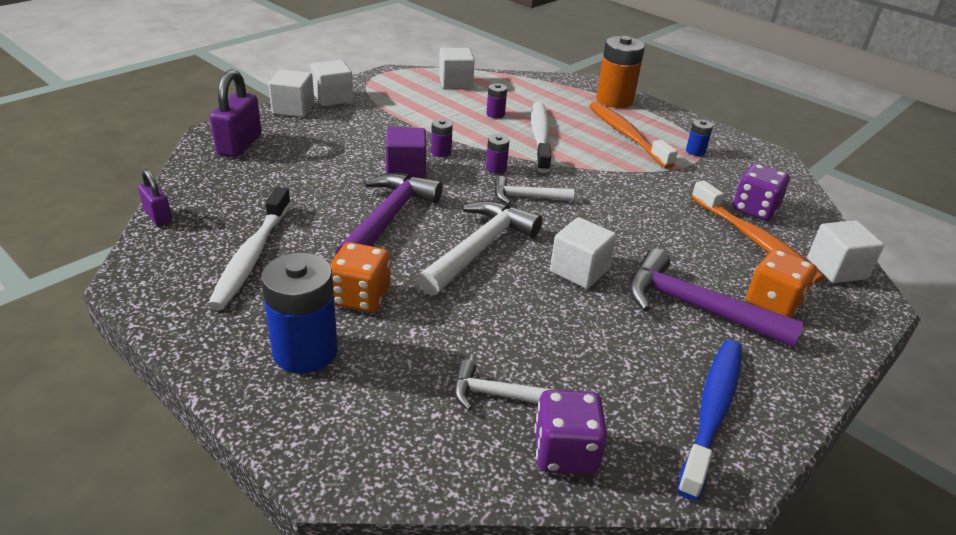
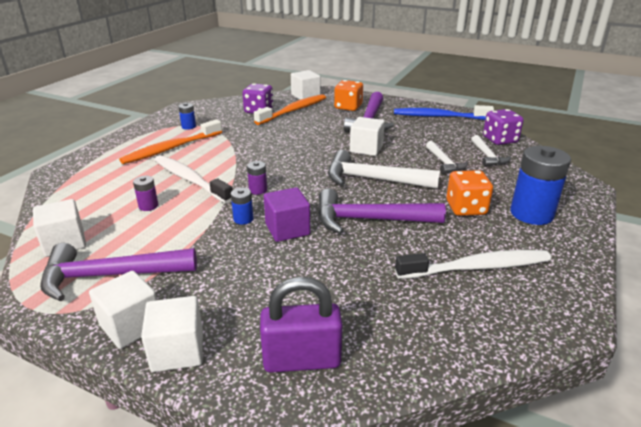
camera: 105 degrees left, 5 degrees down
purple padlock [138,169,172,226] -> none
purple battery [431,119,453,157] -> blue battery [231,188,253,225]
white hammer [494,176,574,204] -> white hammer moved to [426,141,468,174]
white toothbrush [531,102,551,173] -> white toothbrush turned 60 degrees clockwise [154,155,232,203]
orange battery [596,36,645,108] -> none
none -> purple hammer [40,243,197,302]

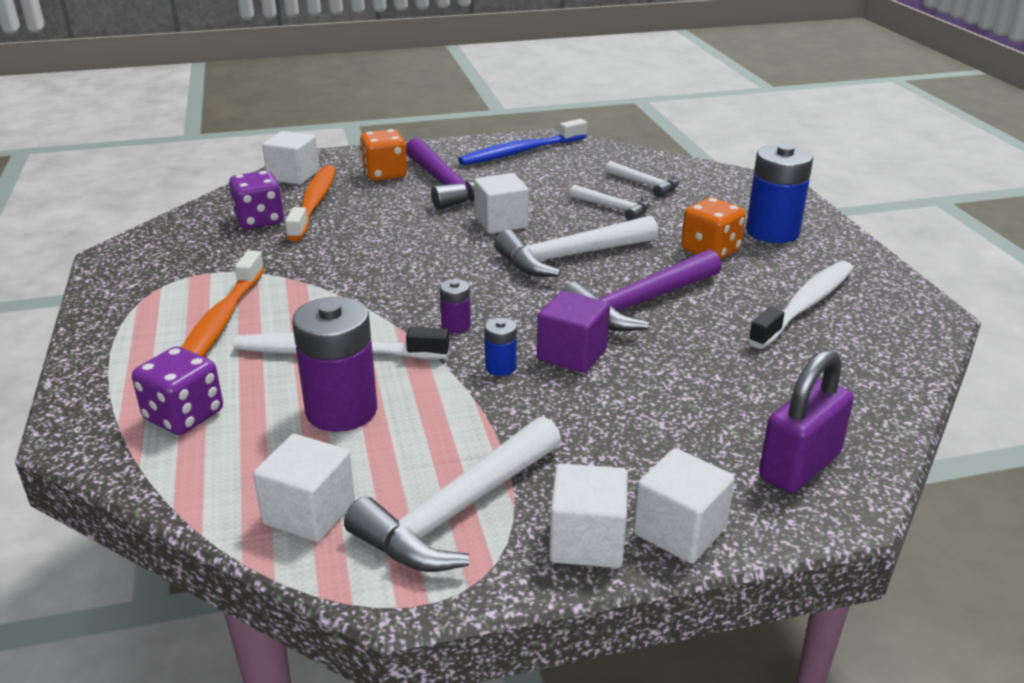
camera: 40 degrees left, 0 degrees up
purple hammer [40,243,197,302] -> white hammer [344,416,561,572]
purple battery [133,176,158,211] -> purple battery [292,297,377,432], size x2.13
blue battery [178,103,196,130] -> none
purple dice [483,109,524,145] -> purple dice moved to [132,346,223,435]

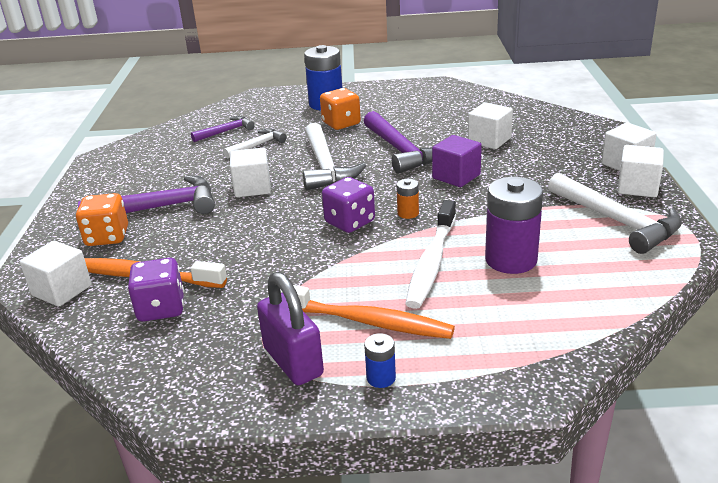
camera: 75 degrees left, 0 degrees up
purple dice [132,346,223,435] -> purple dice moved to [322,177,375,233]
white cube [253,434,355,542] -> white cube moved to [468,102,513,149]
purple battery [440,279,471,333] -> orange battery [397,179,419,219]
blue toothbrush [458,119,587,166] -> none
blue battery [485,318,517,376] -> blue battery moved to [364,333,396,388]
white hammer [605,161,680,198] -> purple hammer [191,116,255,142]
white toothbrush [748,261,853,349] -> none
purple padlock [759,349,854,493] -> purple padlock moved to [257,272,324,385]

